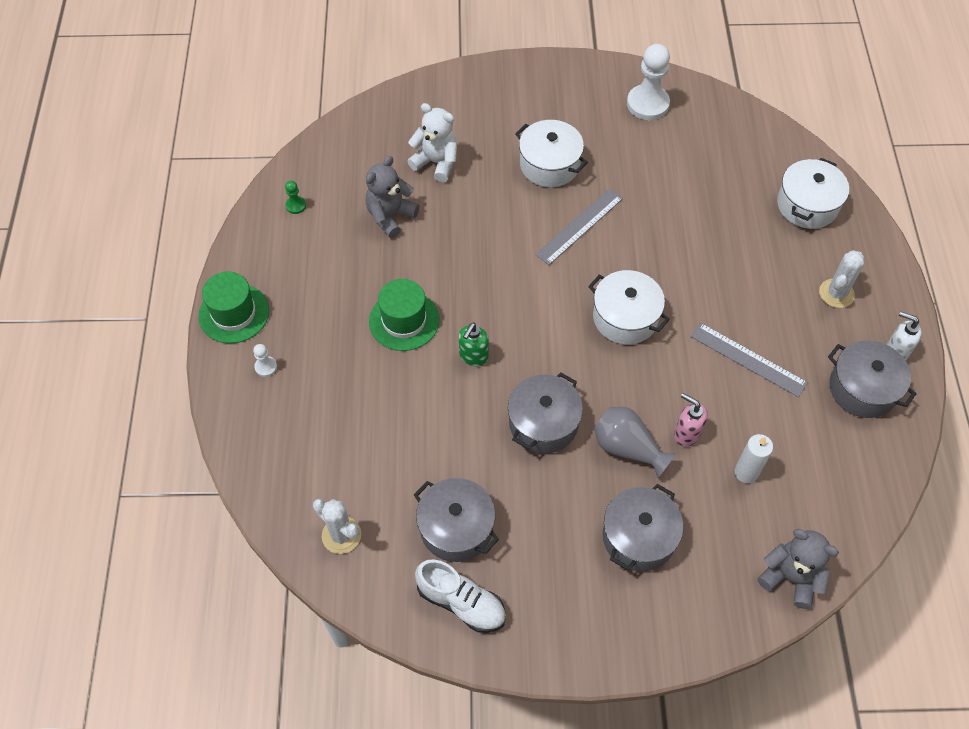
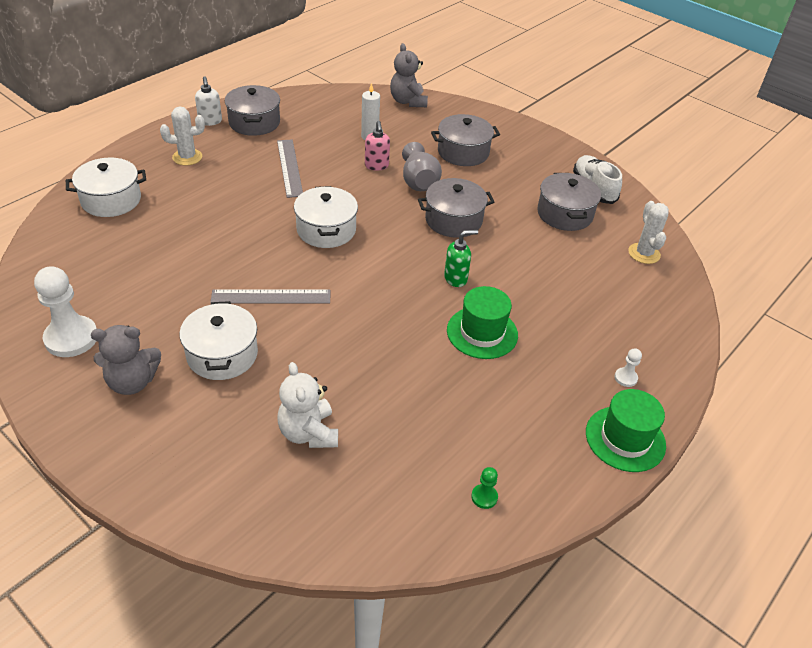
camera: 140 degrees left, 15 degrees down
grey teddy bear [366,156,419,238] -> grey teddy bear moved to [91,325,161,395]

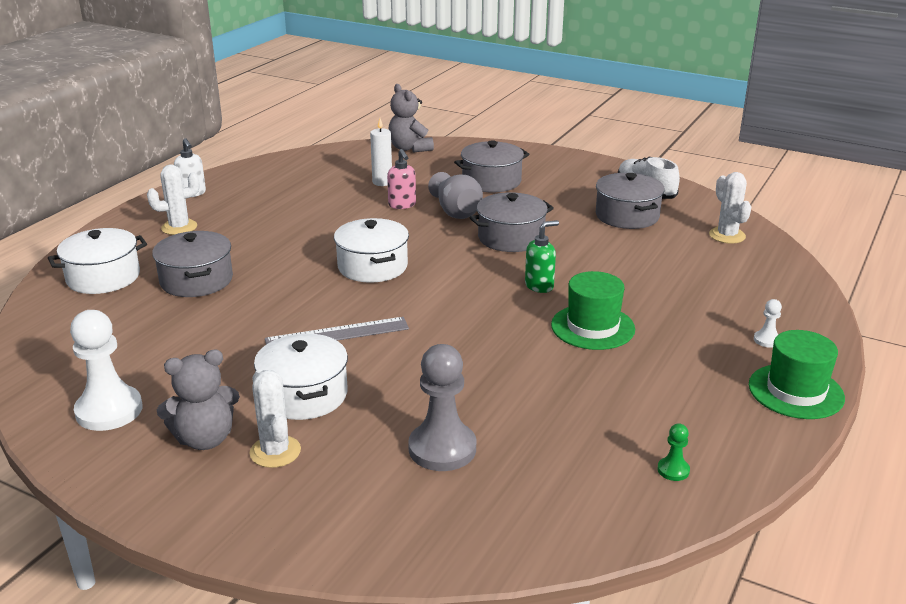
camera: 10 degrees left, 15 degrees down
grey pot [225,85,280,136] -> grey pot moved to [152,231,233,297]
grey ruler [277,139,303,198] -> none
white teddy bear [277,362,338,448] -> grey pawn [408,344,476,471]
none -> white cactus [249,369,301,468]

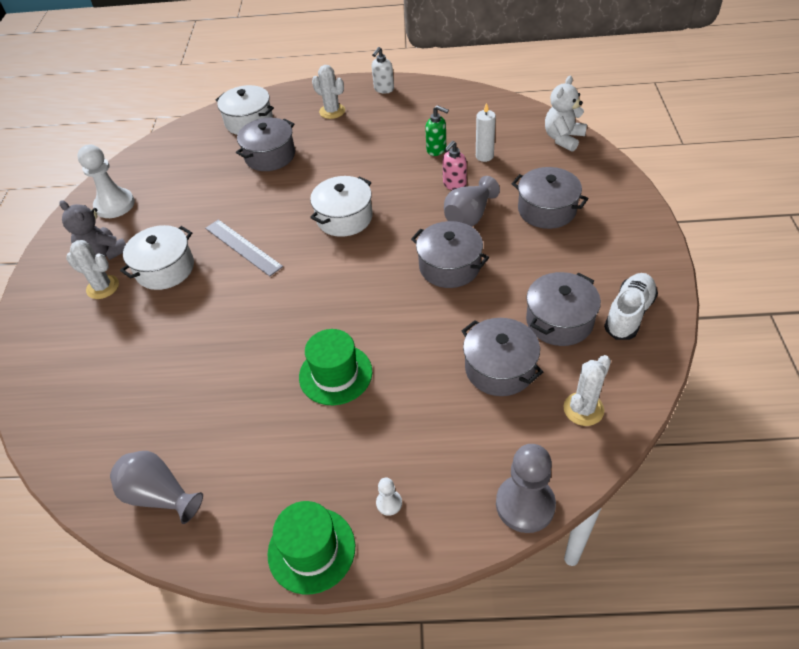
camera: 65 degrees right, 20 degrees up
white cactus [249,369,301,468] -> white cactus turned 75 degrees clockwise [66,240,119,299]
grey teddy bear [388,84,434,153] -> white teddy bear [545,75,587,152]
grey pawn [408,344,476,471] -> grey pawn moved to [496,444,556,533]
green soap dispenser [525,220,559,293] -> green soap dispenser moved to [425,105,449,156]
green pawn [657,423,690,481] -> grey vase [110,451,203,524]
none -> grey pot [462,318,543,396]

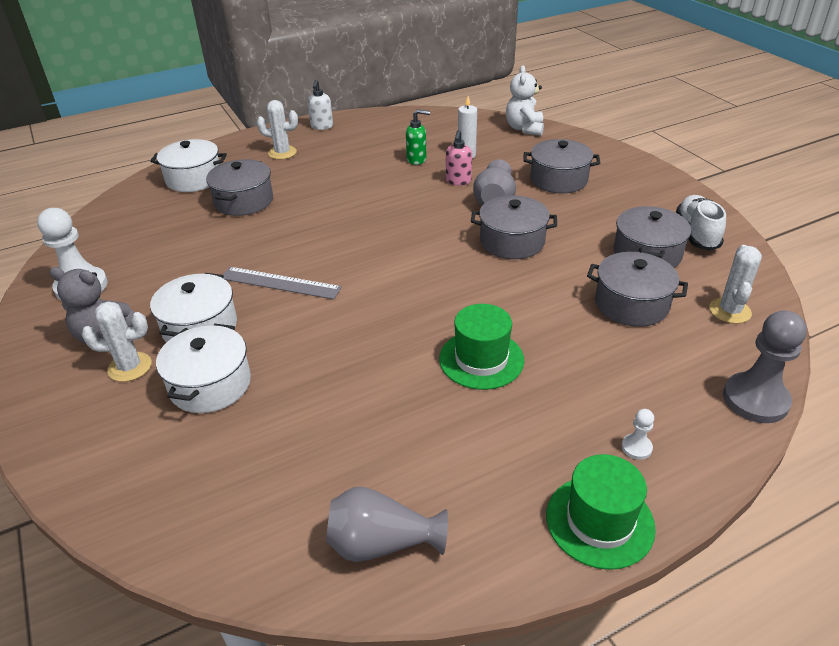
camera: 30 degrees left, 10 degrees down
white pot [310,176,373,237] -> white pot moved to [156,324,251,413]

